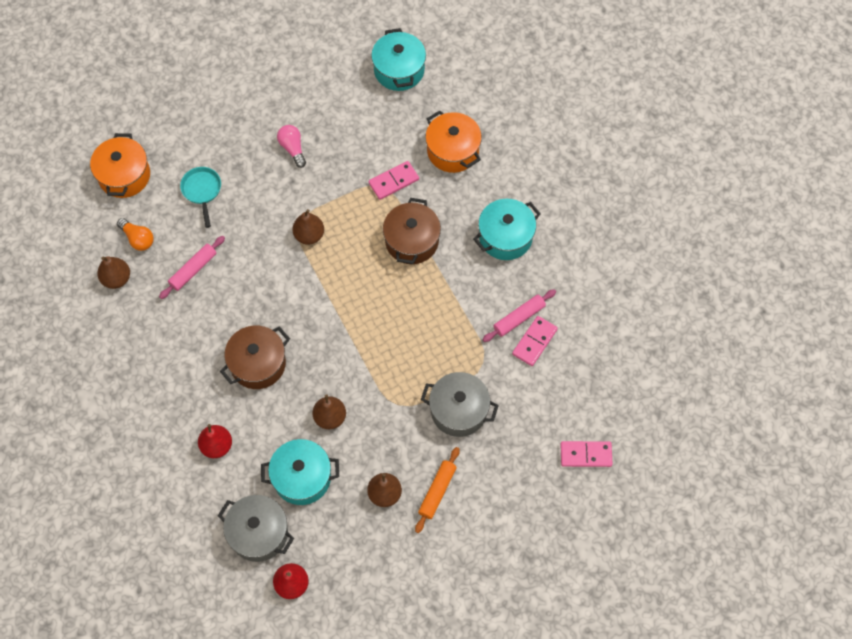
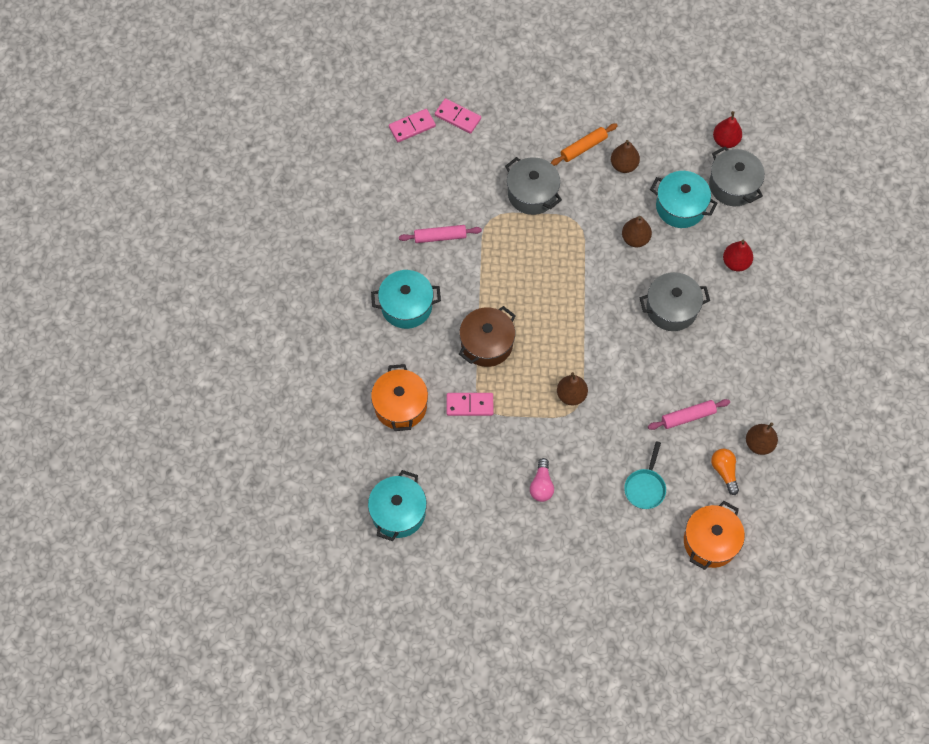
camera: 150 degrees left, 0 degrees up
brown pot [220,325,290,389] -> grey pot [640,272,710,331]
pink domino [512,316,558,366] -> pink domino moved to [389,109,436,142]

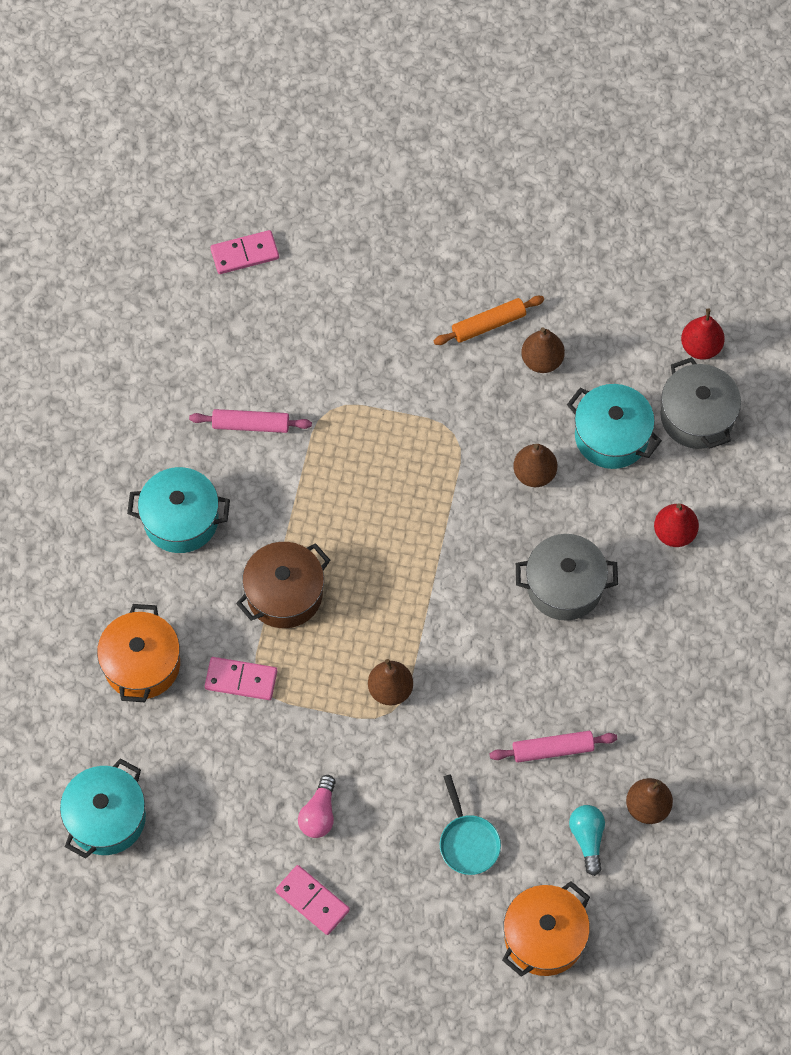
camera: 10 degrees right, 0 degrees up
pink domino [435,98,481,134] -> pink domino moved to [275,865,350,935]
grey pot [505,157,562,215] -> none
turquoise pan [624,441,666,509] -> turquoise pan turned 45 degrees counterclockwise [440,774,501,875]
orange light bulb [711,449,739,495] -> turquoise light bulb [569,805,605,876]

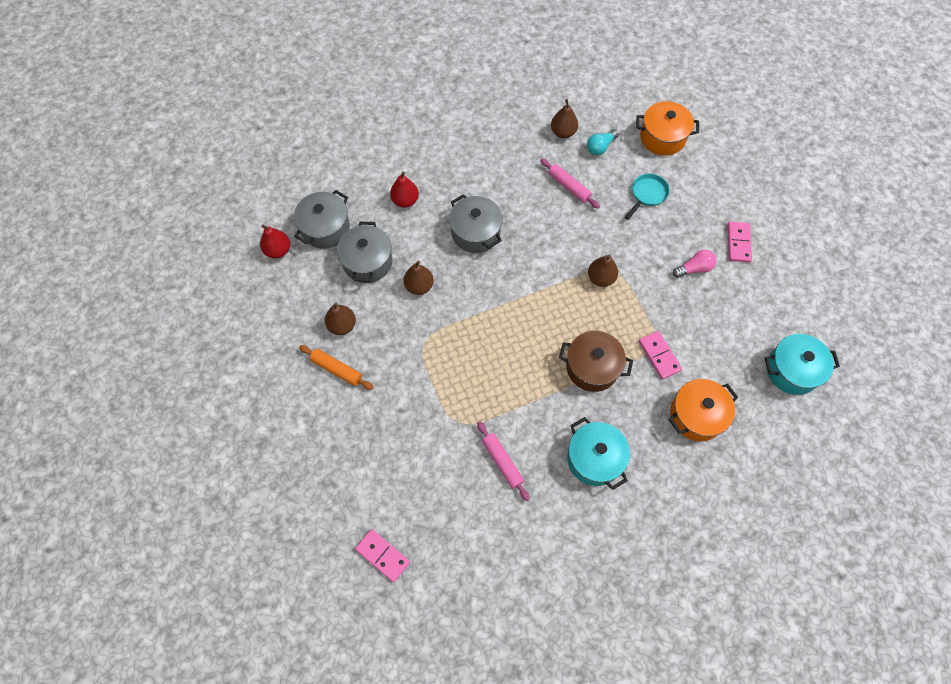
camera: 125 degrees left, 0 degrees up
turquoise pot [567,384,662,469] -> grey pot [337,222,392,283]

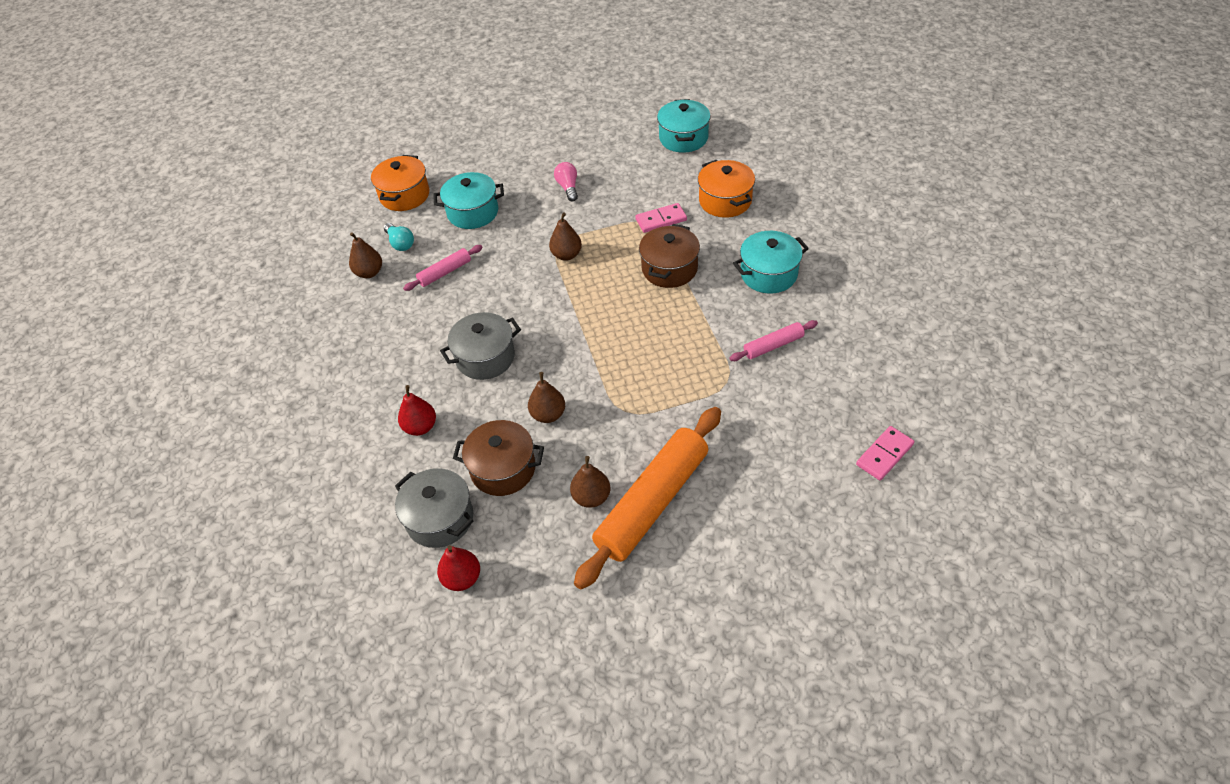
camera: 80 degrees left, 15 degrees down
orange rolling pin [299,345,374,390] -> orange rolling pin [574,407,721,589], size x2.14
grey pot [337,222,392,283] -> brown pot [453,420,544,496]
turquoise pan [625,173,670,220] -> turquoise pot [434,172,504,229]
pink domino [727,221,752,262] -> none

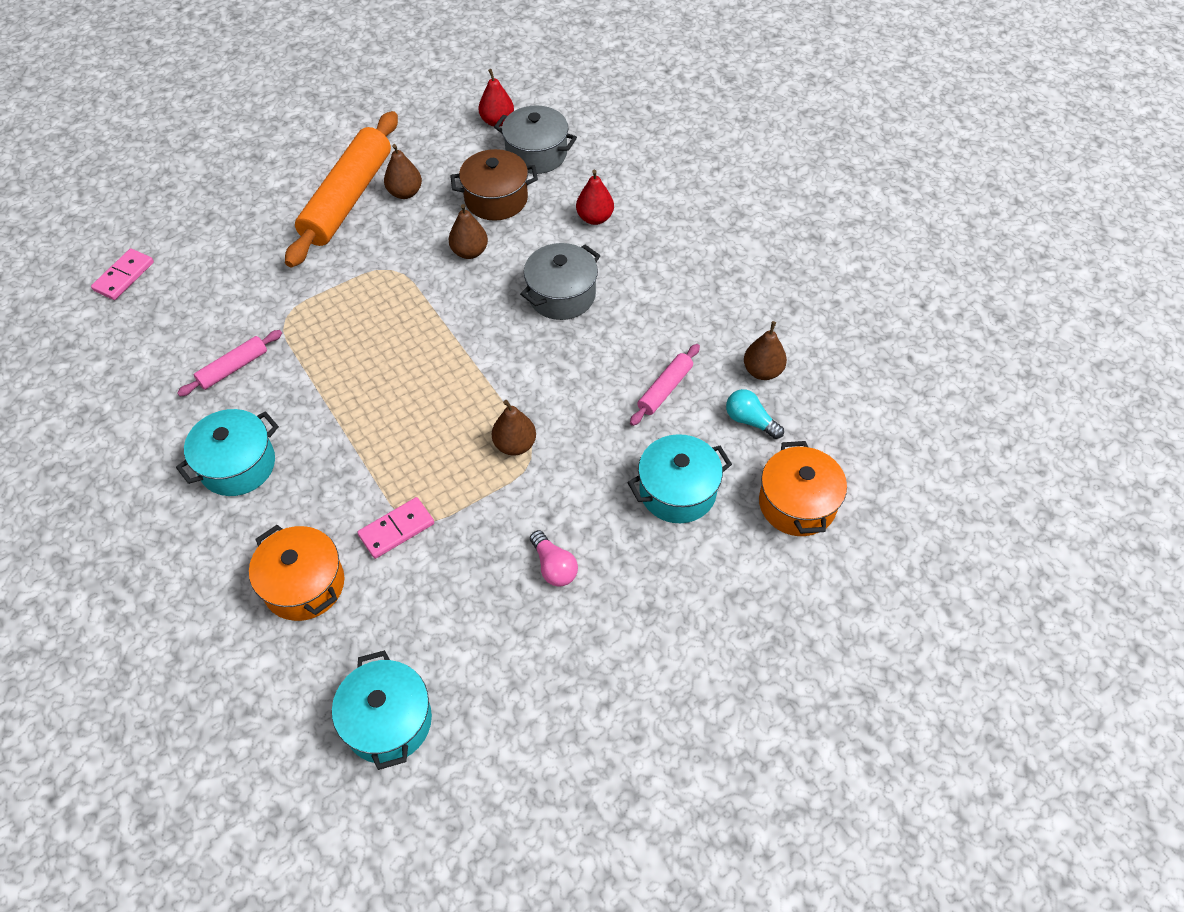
camera: 160 degrees right, 5 degrees up
brown pot [639,224,700,288] -> none

